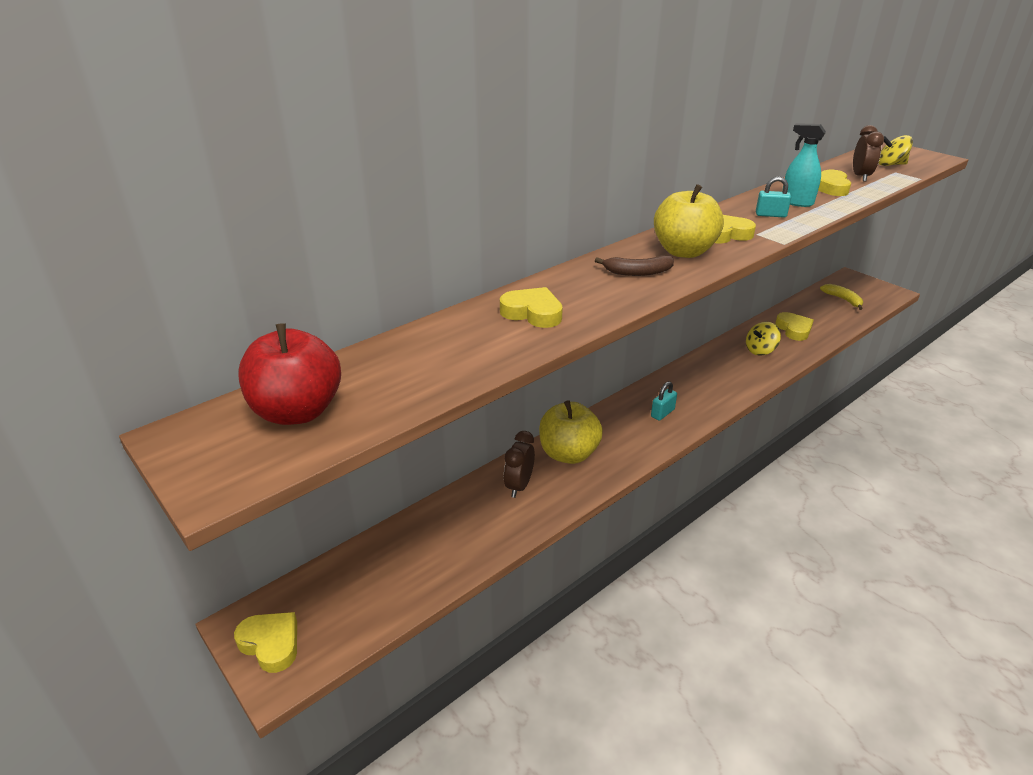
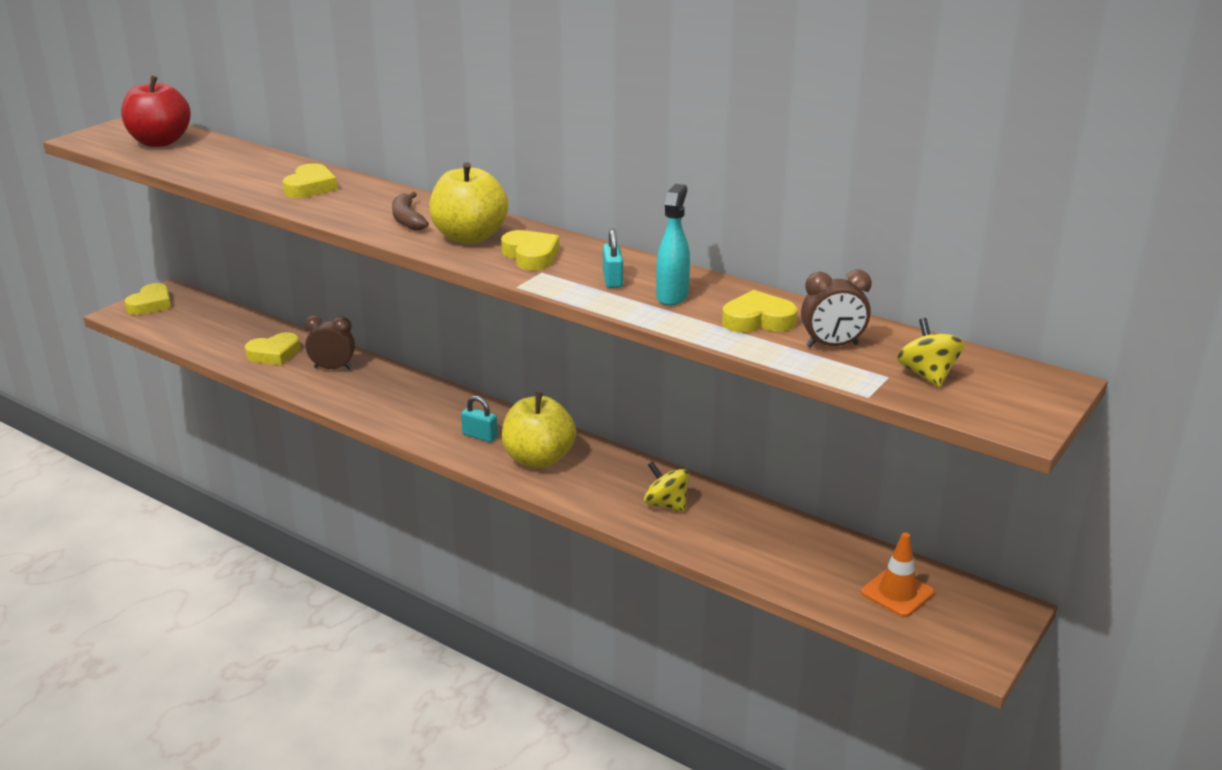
camera: 75 degrees right, 5 degrees down
yellow apple [539,400,603,464] -> yellow apple moved to [502,392,576,468]
yellow heart [775,312,814,341] -> yellow heart moved to [245,332,300,365]
yellow banana [820,284,863,310] -> orange traffic cone [861,532,934,617]

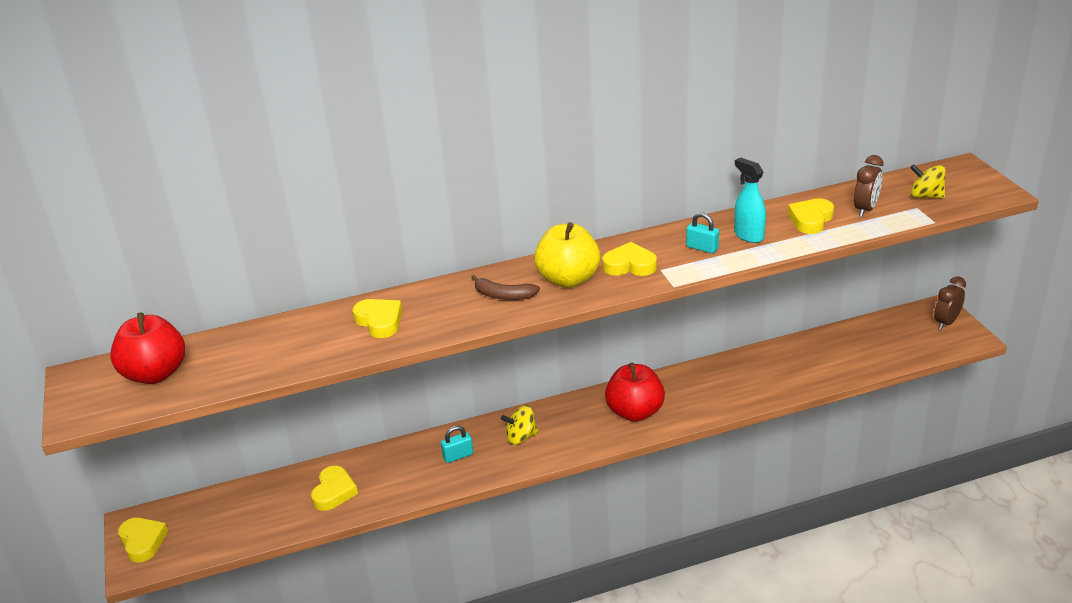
camera: 50 degrees left, 5 degrees up
brown clock [304,315,355,370] -> brown clock moved to [934,277,966,330]
turquoise padlock [461,396,498,442] -> turquoise padlock moved to [441,426,473,463]
yellow apple [502,392,576,468] -> red apple [605,363,665,422]
yellow spinning top [644,462,690,512] -> yellow spinning top moved to [501,405,539,445]
orange traffic cone [861,532,934,617] -> none

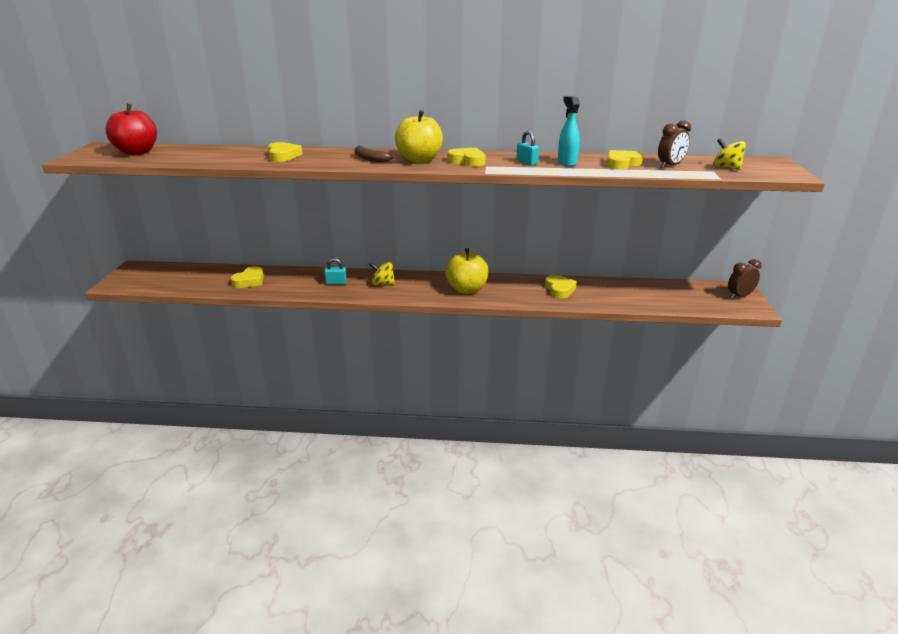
camera: 20 degrees right, 5 degrees down
yellow heart [118,518,168,563] -> yellow heart moved to [545,275,577,298]
red apple [605,363,665,422] -> yellow apple [445,248,489,294]

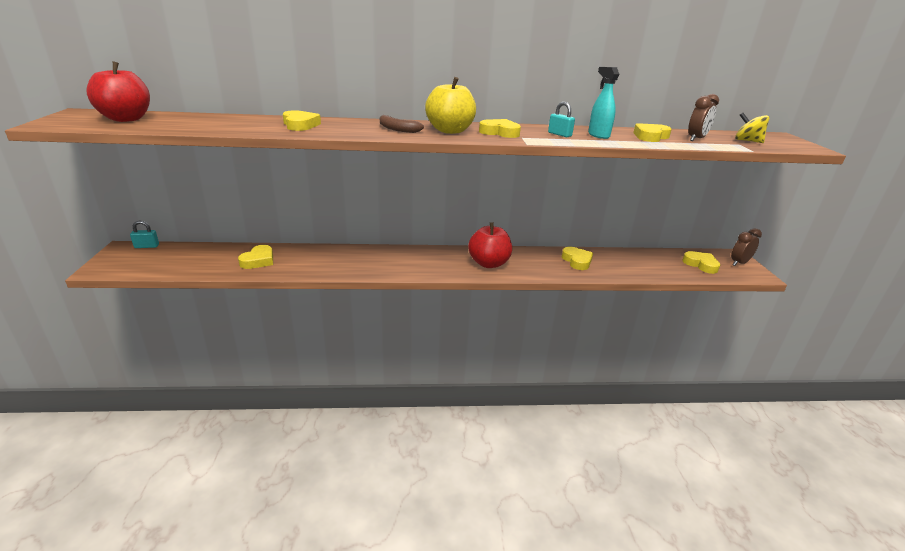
camera: 10 degrees left, 0 degrees up
turquoise padlock [324,258,347,285] -> turquoise padlock moved to [130,221,159,248]
yellow spinning top [369,262,395,285] -> none
yellow apple [445,248,489,294] -> red apple [468,222,512,268]
none -> yellow heart [683,251,720,274]

